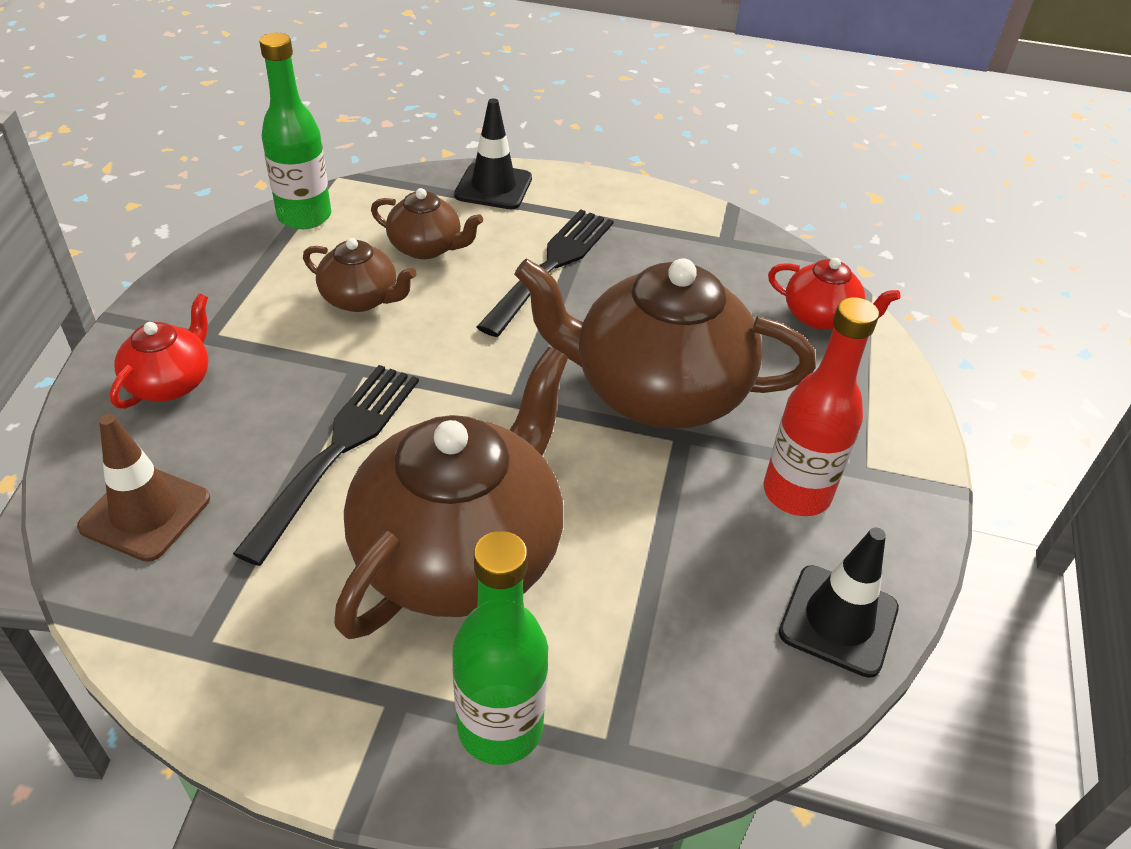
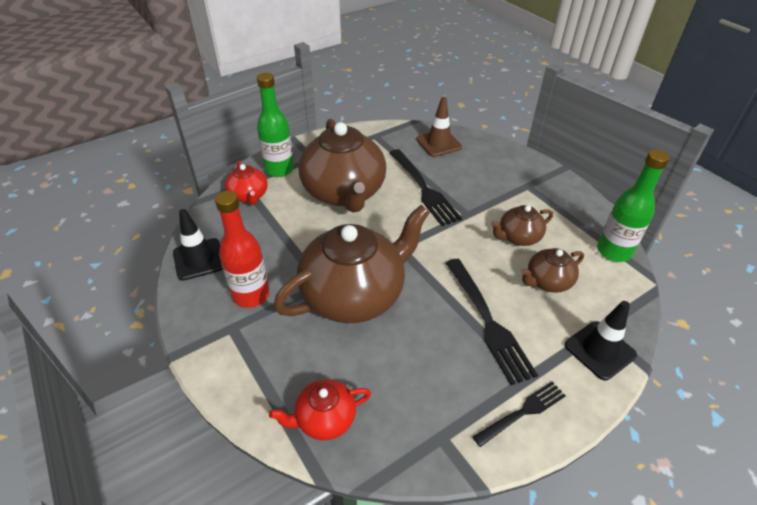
camera: 135 degrees right, 0 degrees up
red teapot [110,293,209,409] -> red teapot moved to [225,161,268,205]
none -> black fork [473,382,566,447]

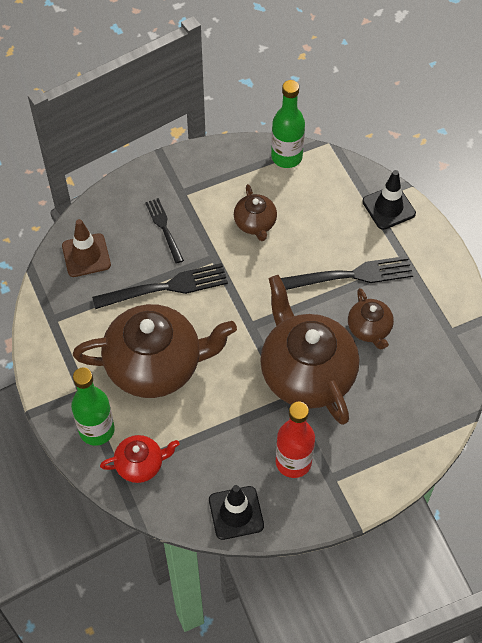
camera: 80 degrees left, 15 degrees up
red teapot [269,379,371,440] -> none
black fork [473,382,566,447] -> black fork moved to [145,198,184,264]
brown teapot [521,248,584,293] -> brown teapot moved to [348,288,394,350]

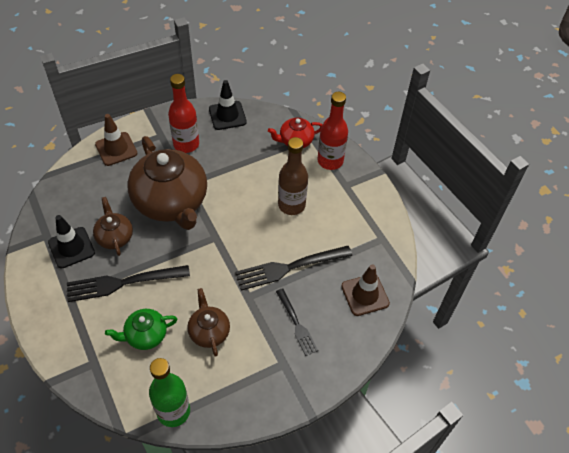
camera: 175 degrees right, 5 degrees down
green bottle [71,367,115,446] -> red bottle [317,92,348,170]
brown teapot [73,304,237,398] -> brown bottle [278,137,308,215]
black traffic cone [362,170,416,230] -> black traffic cone moved to [48,215,95,268]
none -> brown traffic cone [95,114,138,166]
none -> green teapot [105,309,178,350]

